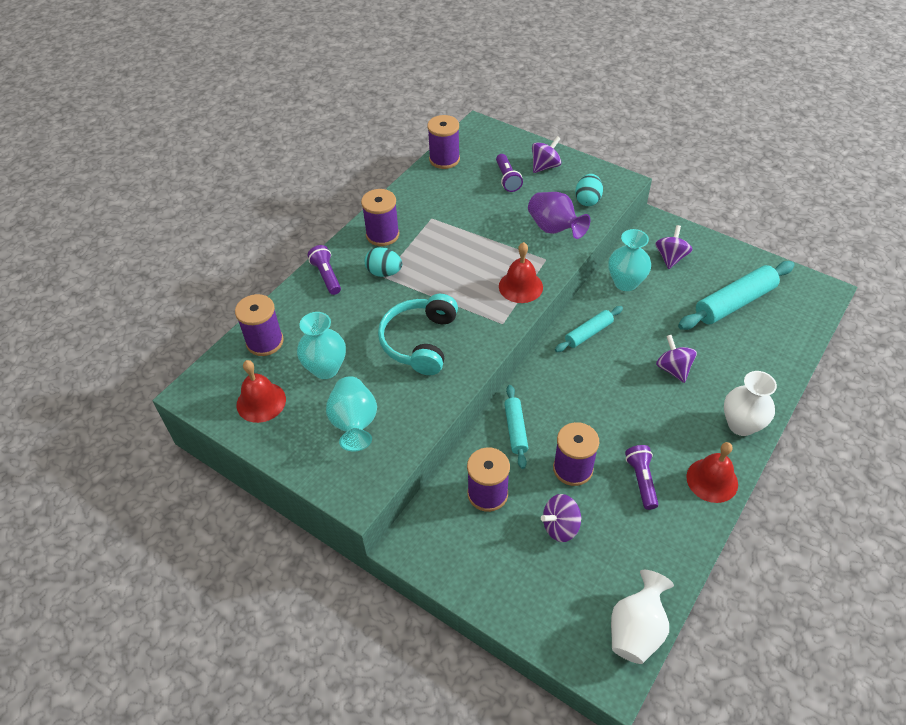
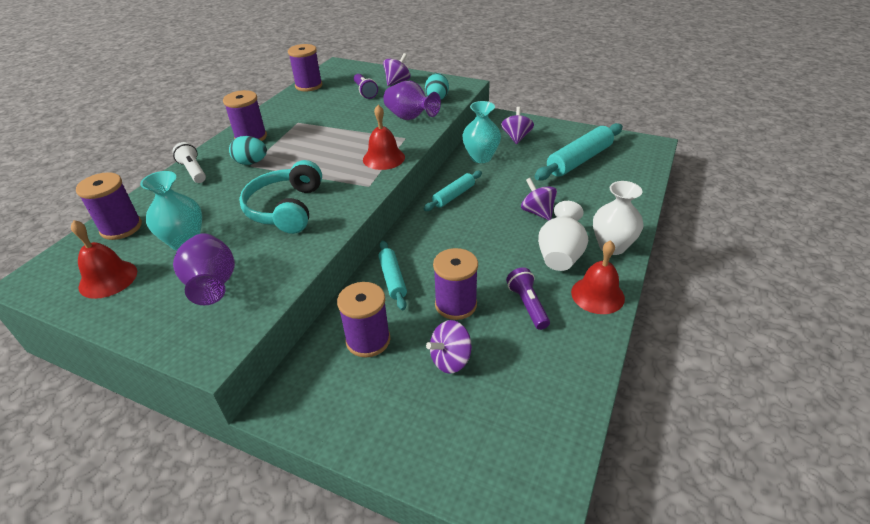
camera: 10 degrees left, 10 degrees down
purple flashlight [308,245,341,295] -> white flashlight [172,142,206,183]
turquoise vase [326,377,377,451] -> purple vase [173,233,235,305]
white vase [611,570,674,664] -> white vase moved to [538,201,588,271]

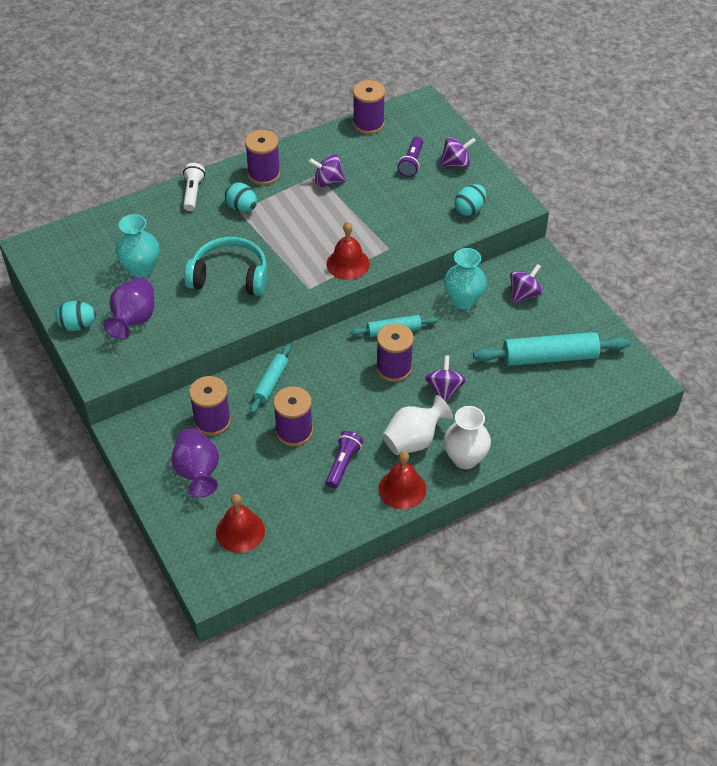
camera: 35 degrees right, 10 degrees up
red bell [71,220,137,299] -> red bell moved to [216,494,265,553]
purple spool [76,172,142,240] -> purple spool moved to [376,323,414,382]
turquoise headphones [239,160,322,234] -> turquoise headphones turned 60 degrees clockwise [184,237,267,296]
purple vase [384,81,441,120] -> purple vase moved to [172,429,219,498]
purple spinning top [426,320,472,374] -> purple spinning top moved to [308,154,346,187]
none -> turquoise egg [55,301,96,331]

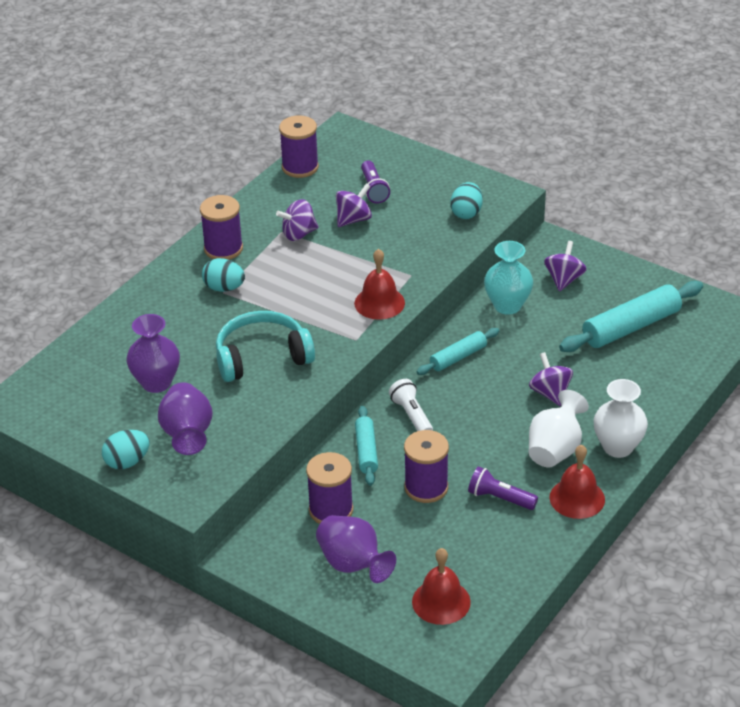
camera: 25 degrees left, 10 degrees down
turquoise vase [116,214,159,278] -> purple vase [126,314,180,393]
white flashlight [183,163,205,211] -> white flashlight moved to [389,379,433,431]
purple flashlight [326,431,363,488] -> purple flashlight turned 60 degrees counterclockwise [468,466,538,510]
purple spool [376,323,414,382] -> none
purple spinning top [440,137,476,168] -> purple spinning top moved to [336,183,372,227]

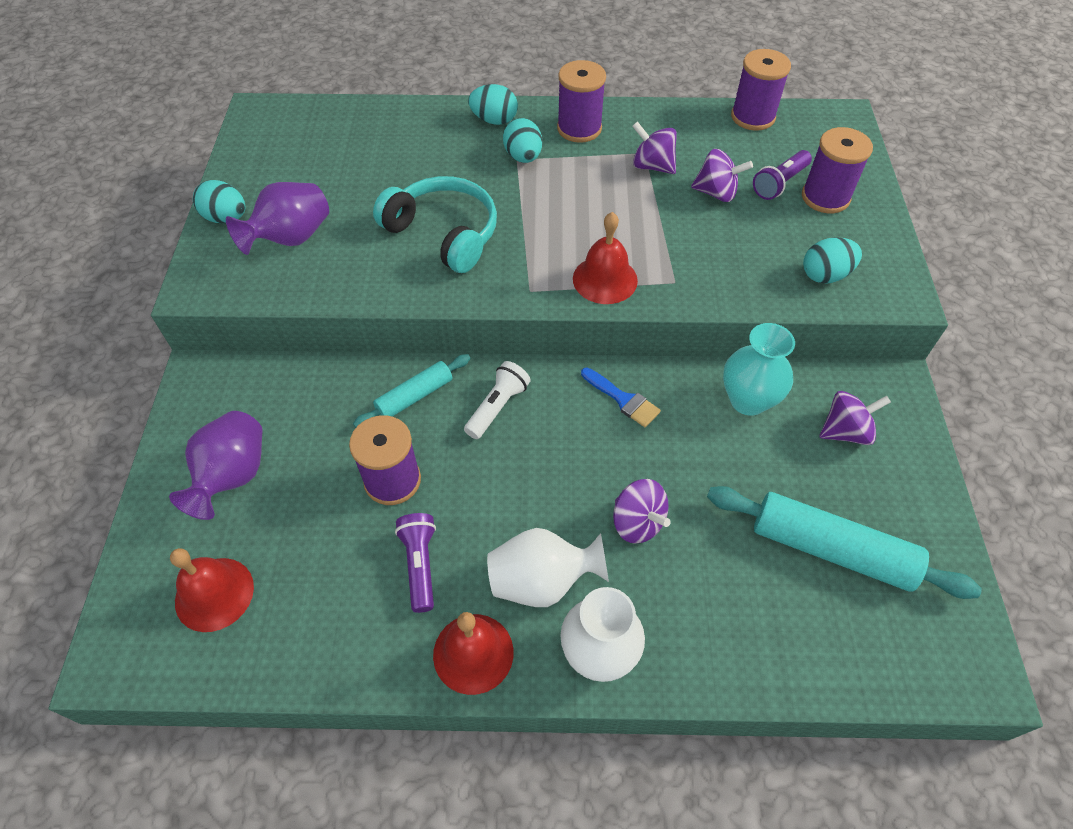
camera: 55 degrees right, 15 degrees up
purple vase [126,314,180,393] -> none
purple spool [306,452,353,524] -> purple spool moved to [802,127,873,213]
turquoise rolling pin [417,328,499,375] -> blue brush [581,368,661,427]
purple spinning top [529,352,573,406] -> purple spinning top turned 105 degrees clockwise [613,479,671,544]
none -> turquoise egg [468,84,518,125]

